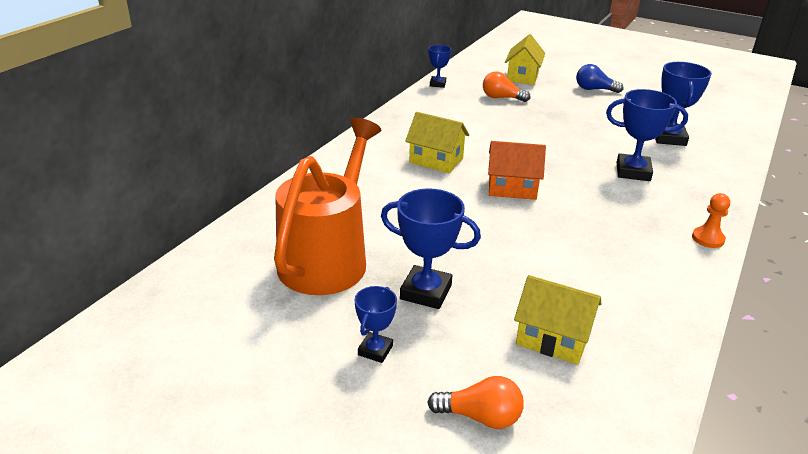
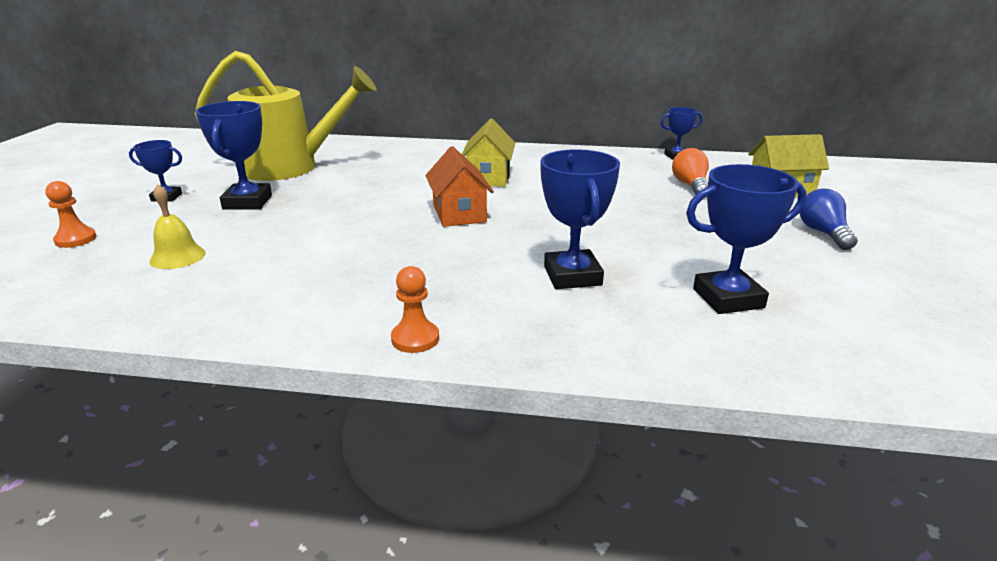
camera: 70 degrees right, 5 degrees down
orange watering can [274,118,381,295] -> yellow watering can [195,51,376,181]
orange light bulb [427,376,524,429] -> orange pawn [45,181,97,248]
yellow house [514,275,601,365] -> yellow bell [150,184,206,269]

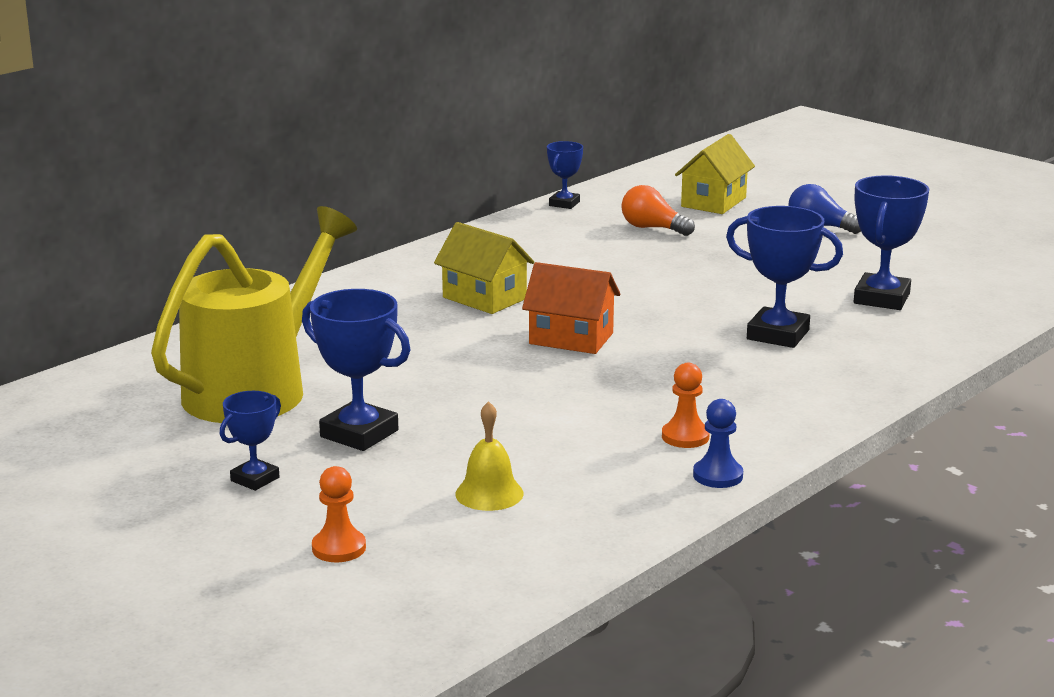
camera: 55 degrees left, 5 degrees down
orange pawn [391,266,439,353] -> orange pawn moved to [662,363,710,448]
none -> blue pawn [693,399,743,488]

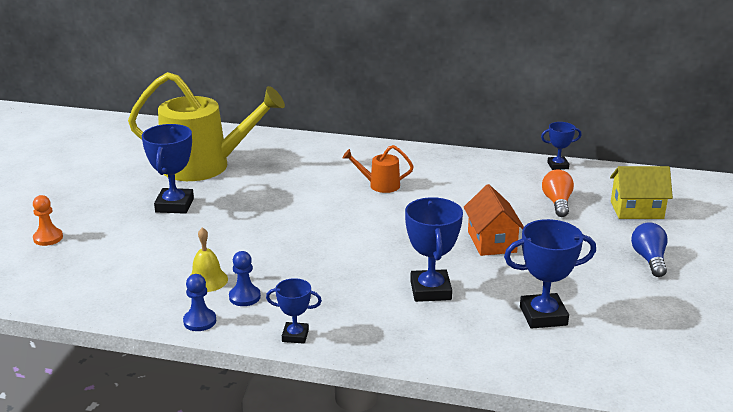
camera: 60 degrees right, 5 degrees up
blue trophy [220,391,281,491] -> blue trophy moved to [266,278,322,344]
yellow house [434,222,535,314] -> orange watering can [342,145,414,193]
yellow bell [455,401,524,511] -> yellow bell moved to [191,227,228,292]
orange house [522,262,621,354] -> orange house moved to [464,184,524,256]
orange pawn [662,363,710,448] -> blue pawn [229,251,261,306]

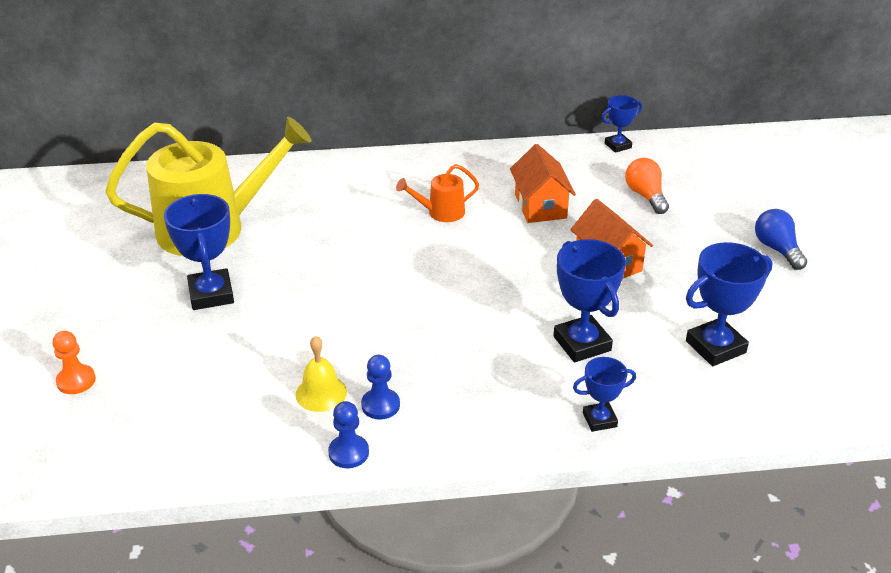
camera: 20 degrees left, 10 degrees up
blue trophy [266,278,322,344] -> blue trophy moved to [573,357,636,432]
yellow house [610,166,673,219] -> none
none -> orange house [510,144,576,223]

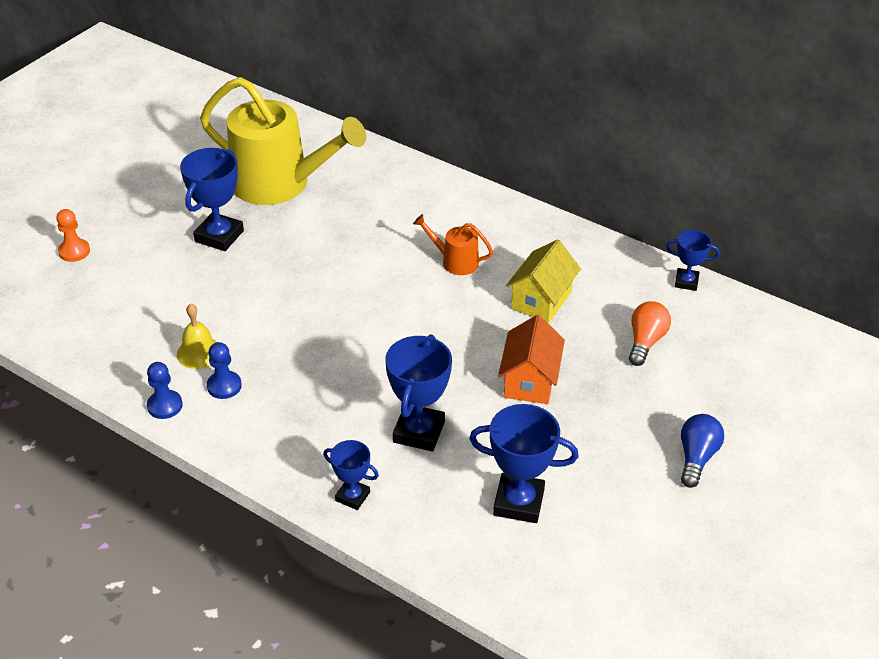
camera: 40 degrees right, 5 degrees up
orange house [510,144,576,223] -> yellow house [506,239,581,323]

